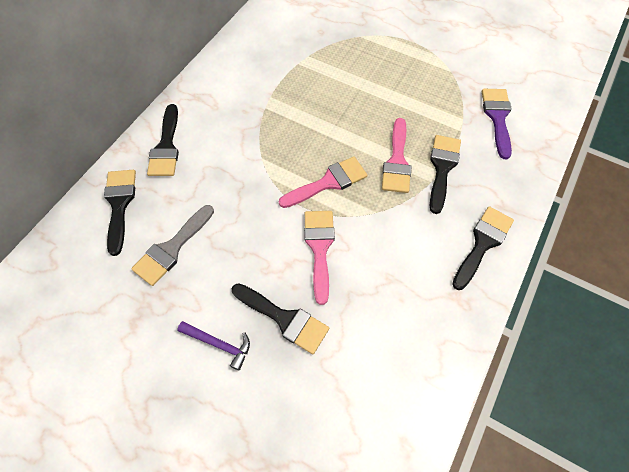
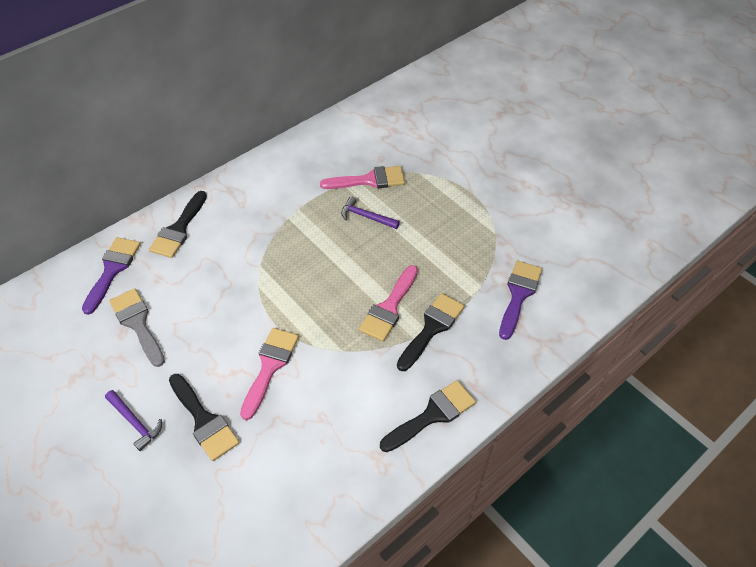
camera: 20 degrees right, 10 degrees down
black brush [104,170,136,256] -> purple brush [82,237,141,315]
grey brush [131,205,214,286] -> grey brush turned 90 degrees clockwise [109,288,165,367]
pink brush [279,156,367,208] -> pink brush moved to [320,166,405,189]
none -> purple hammer [341,197,400,229]

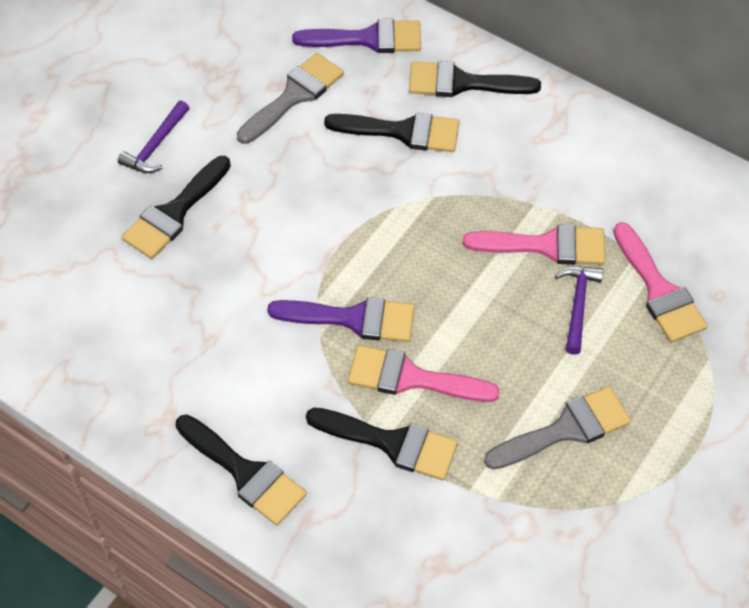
camera: 75 degrees right, 5 degrees up
pink brush [240,328,299,420] -> pink brush moved to [463,224,605,265]
purple brush [499,261,542,340] -> purple brush moved to [267,297,415,342]
none -> black brush [324,112,459,152]
none -> grey brush [484,386,631,470]

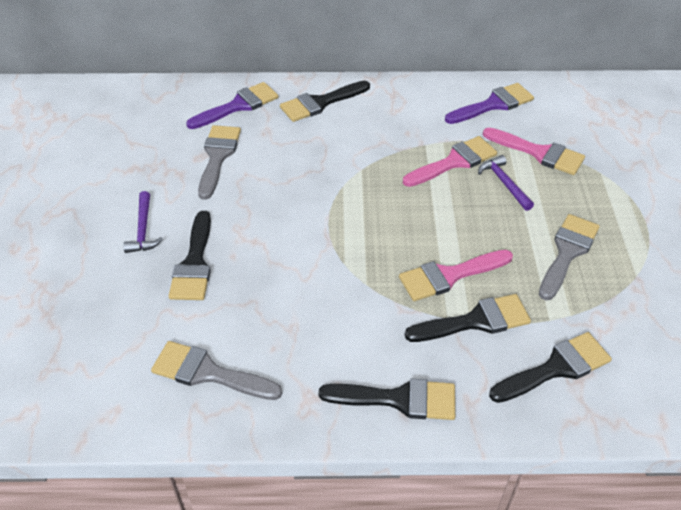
camera: 35 degrees left, 10 degrees down
purple brush [267,297,415,342] -> purple brush moved to [445,83,534,124]
black brush [324,112,459,152] -> black brush moved to [489,332,612,403]
none -> grey brush [151,341,282,400]

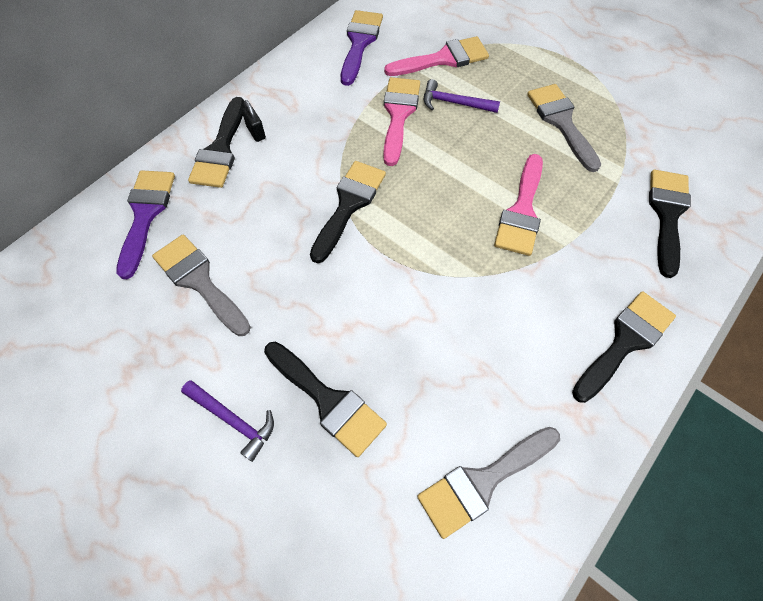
camera: 50 degrees left, 15 degrees up
black brush [405,294,531,342] -> black brush moved to [310,161,386,263]
none -> black padlock [242,100,266,142]

